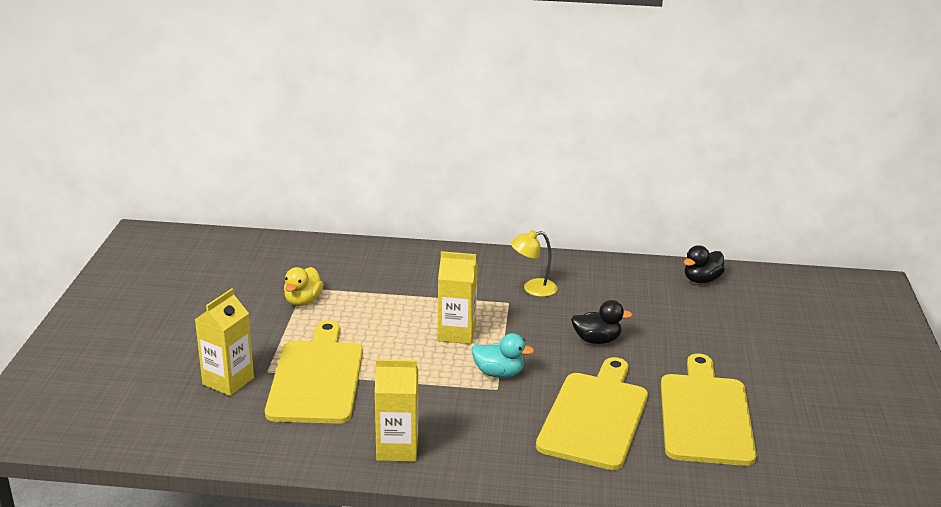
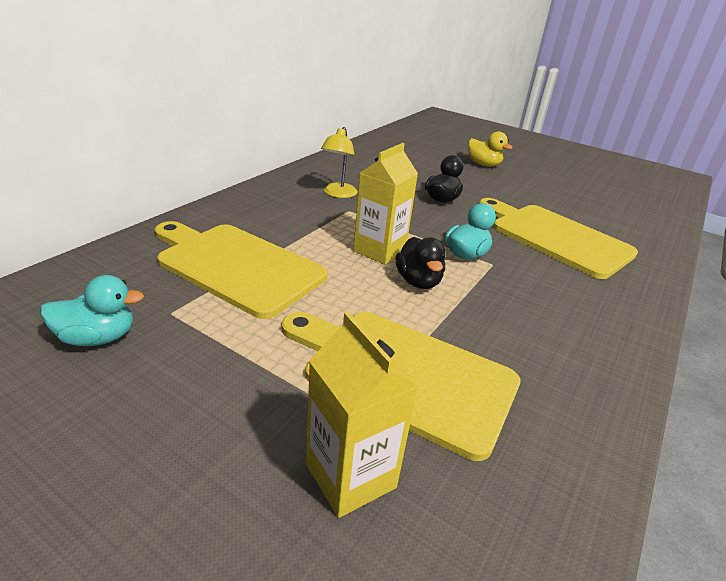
camera: 65 degrees left, 5 degrees up
yellow duck [284,267,323,306] -> yellow duck moved to [468,131,513,167]
yellow carton [375,359,418,462] -> none
yellow cutting board [661,354,757,466] -> yellow cutting board moved to [155,221,327,319]
black duck [684,245,725,283] -> black duck moved to [396,237,446,289]
none -> turquoise duck [40,275,144,346]

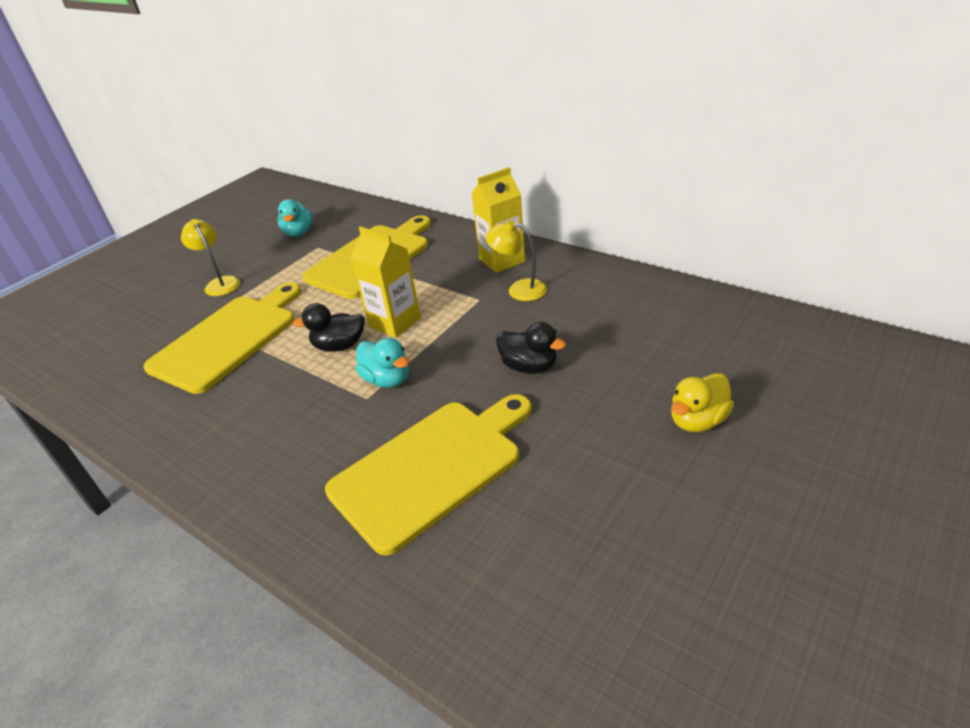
camera: 100 degrees right, 5 degrees up
yellow carton [306,312,419,518] -> yellow carton moved to [472,167,525,273]
none -> yellow lamp [181,219,240,296]

